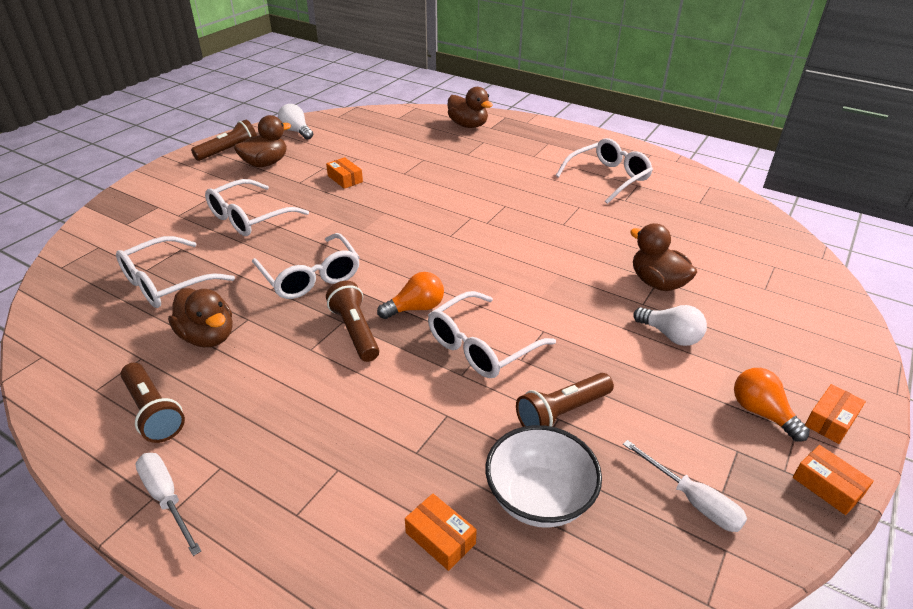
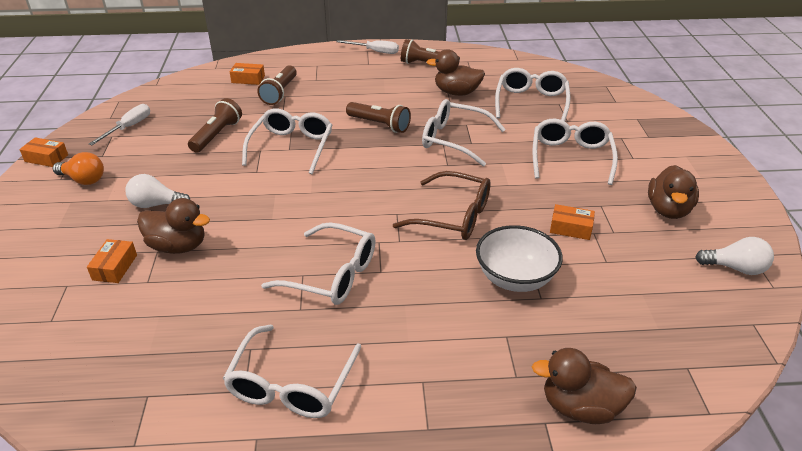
camera: 145 degrees right, 0 degrees up
brown flashlight [191,120,257,161] -> brown flashlight moved to [257,65,297,105]
orange light bulb [377,272,444,319] -> none
white bowl [485,425,602,528] -> white bowl moved to [476,225,563,292]
white screwdriver [623,440,747,532] -> white screwdriver turned 105 degrees clockwise [89,104,150,145]
orange box [805,384,866,444] -> orange box moved to [87,239,137,283]
none -> white glasses [261,222,376,305]
none -> brown glasses [393,171,491,240]

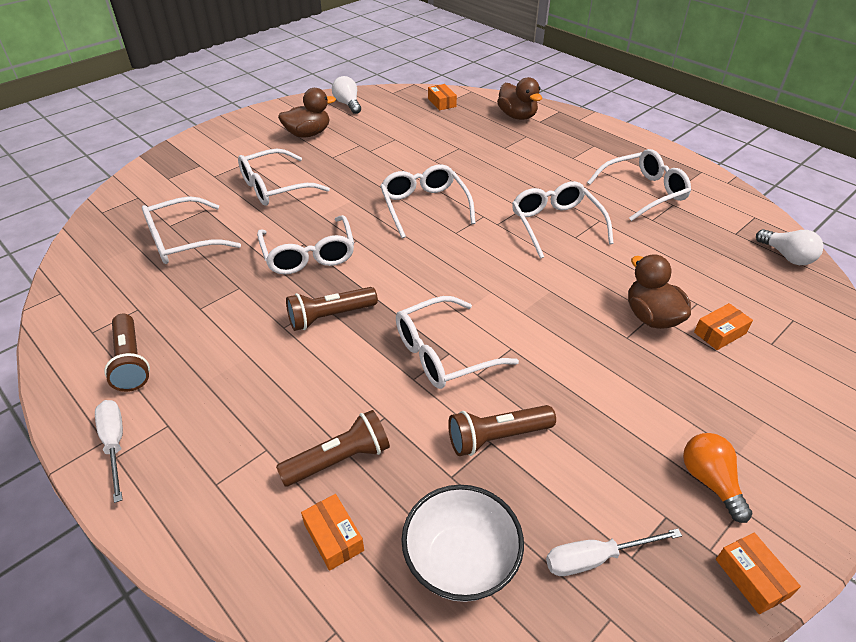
camera: 130 degrees left, 5 degrees up
white light bulb [125,174,190,208] -> white light bulb moved to [756,229,824,265]
brown flashlight [346,102,411,133] -> brown flashlight turned 105 degrees counterclockwise [286,287,378,331]
brown glasses [393,171,491,240] -> white glasses [380,164,476,238]
brown duck [426,49,485,96] -> none
white bowl [476,225,563,292] -> white bowl moved to [401,485,524,602]
orange box [550,204,595,240] -> orange box moved to [428,84,457,110]

